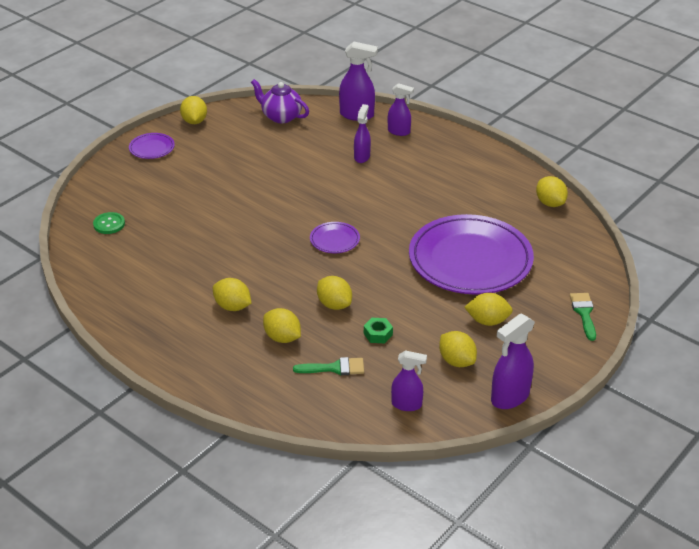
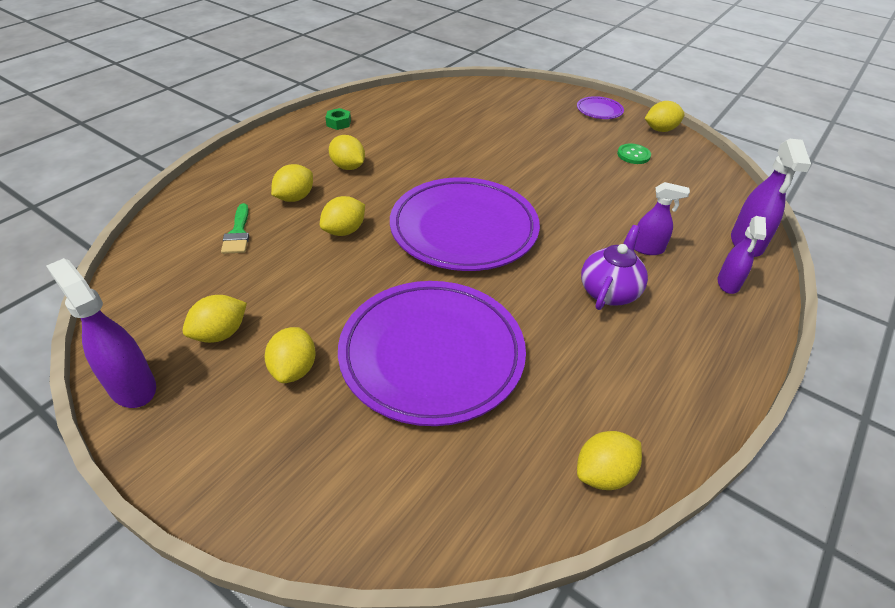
camera: 85 degrees right, 5 degrees up
green button [93,212,125,234] -> green button moved to [617,144,651,164]
yellow lemon [213,278,251,311] -> yellow lemon turned 75 degrees counterclockwise [329,135,365,170]
purple teapot [251,79,309,123] -> purple teapot moved to [581,225,648,310]
purple plate [310,222,360,253] -> purple plate [390,177,540,271], size x2.42
green nut [364,318,393,343] -> green nut moved to [325,108,351,130]
purple spray bottle [391,350,427,411] -> none
green brush [570,293,596,341] -> none

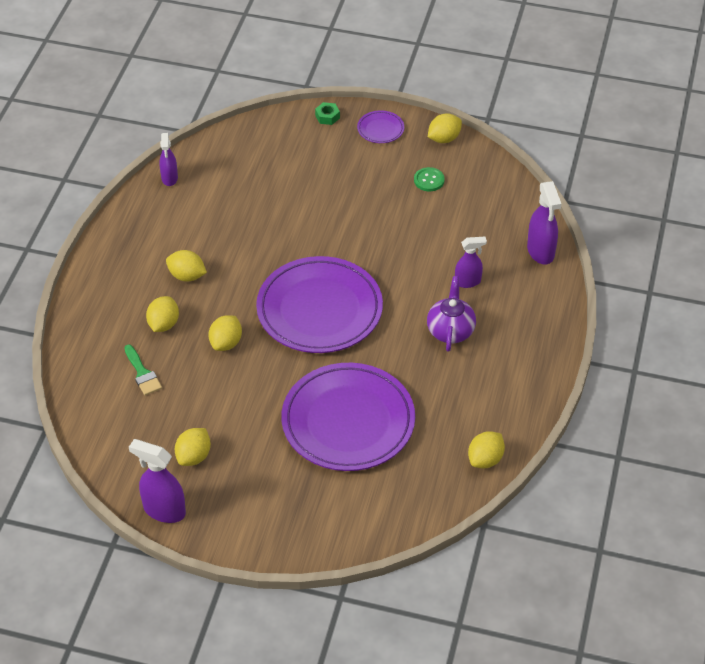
camera: 20 degrees left, 5 degrees up
yellow lemon [265,327,316,383] -> none
green nut [325,108,351,130] -> green nut moved to [315,102,340,125]
purple spray bottle [717,216,766,294] -> purple spray bottle moved to [159,133,178,186]

